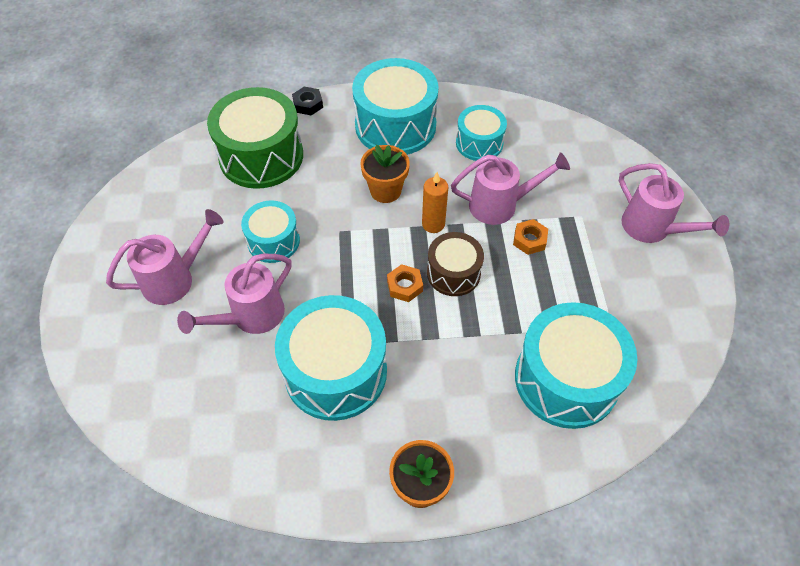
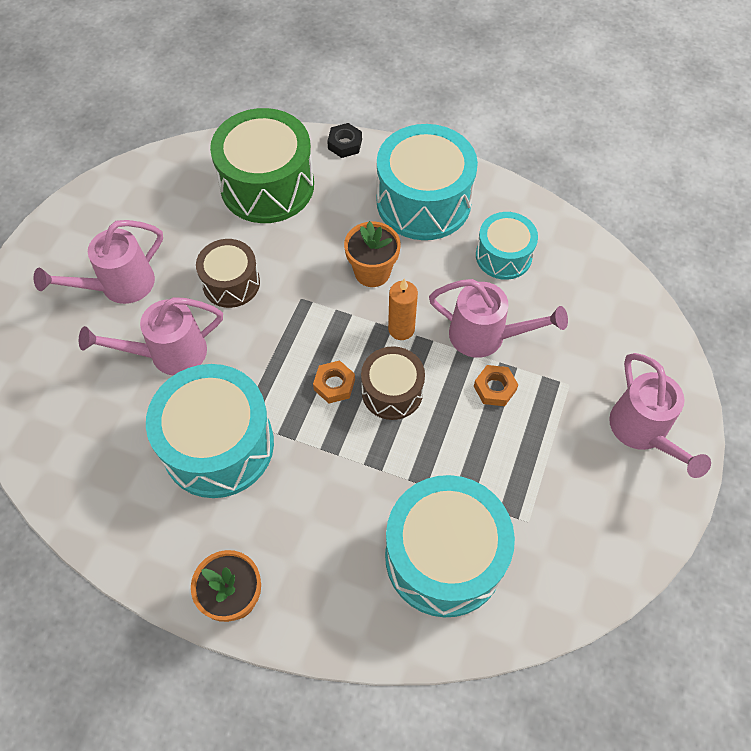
camera: 25 degrees right, 5 degrees up
pink watering can [106,209,224,305] -> pink watering can turned 150 degrees clockwise [33,220,163,304]
turquoise drum [241,201,300,263] -> brown drum [196,239,260,308]

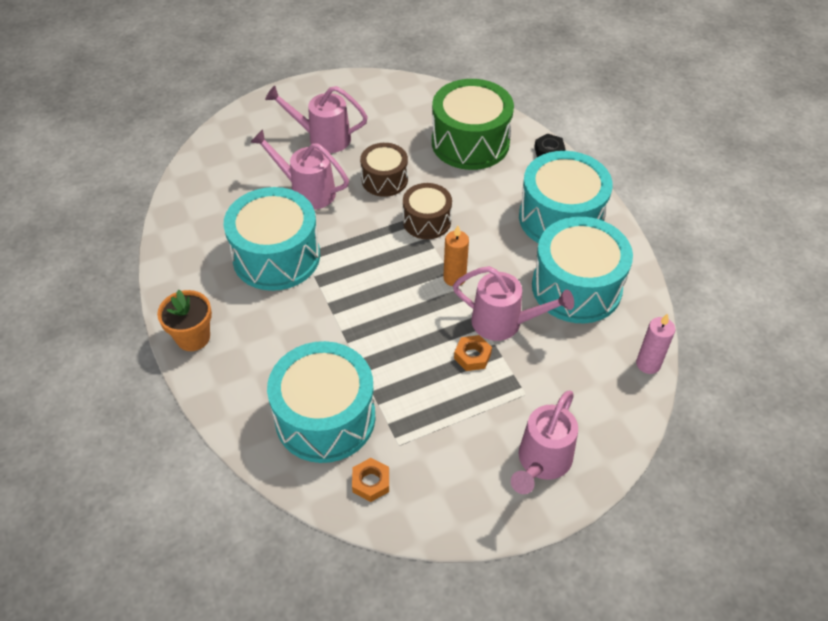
camera: 45 degrees right, 10 degrees down
orange nut [313,360,355,403] -> orange nut moved to [352,458,389,502]
orange flower pot [344,221,401,287] -> none
brown drum [361,346,425,420] -> brown drum moved to [403,183,452,239]
pink watering can [429,279,568,358] -> pink watering can turned 45 degrees counterclockwise [453,266,574,341]
turquoise drum [476,212,538,280] -> turquoise drum [532,217,633,323], size x1.75
none -> pink candle [636,313,675,374]

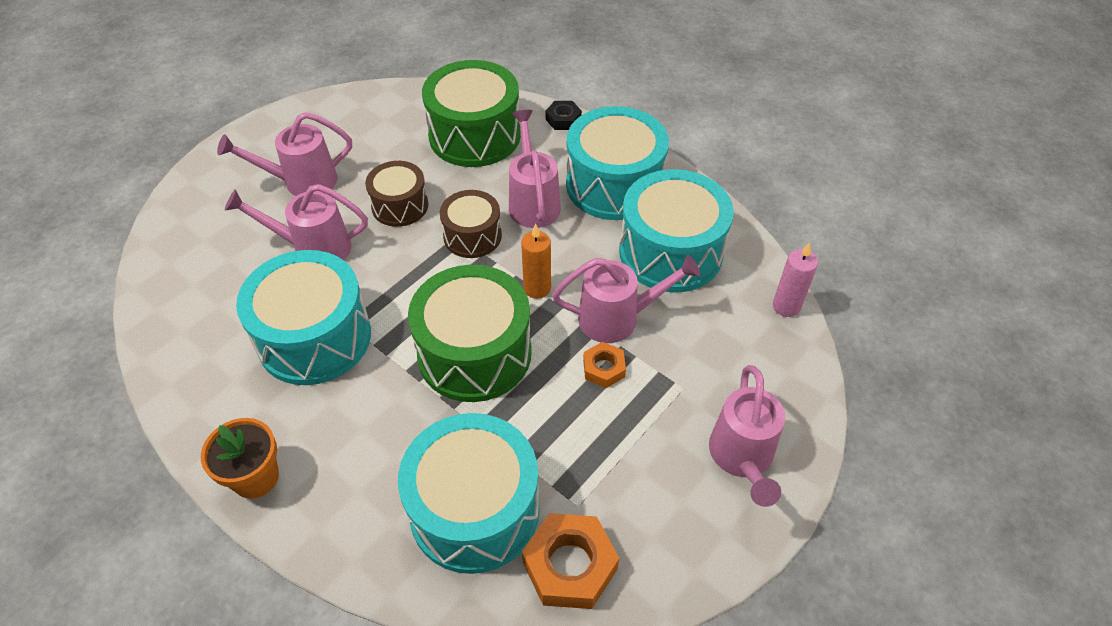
camera: 25 degrees left, 0 degrees up
orange nut [352,458,389,502] -> orange nut [522,513,619,609], size x1.77
none -> green drum [408,265,532,402]
none -> pink watering can [509,110,561,228]

